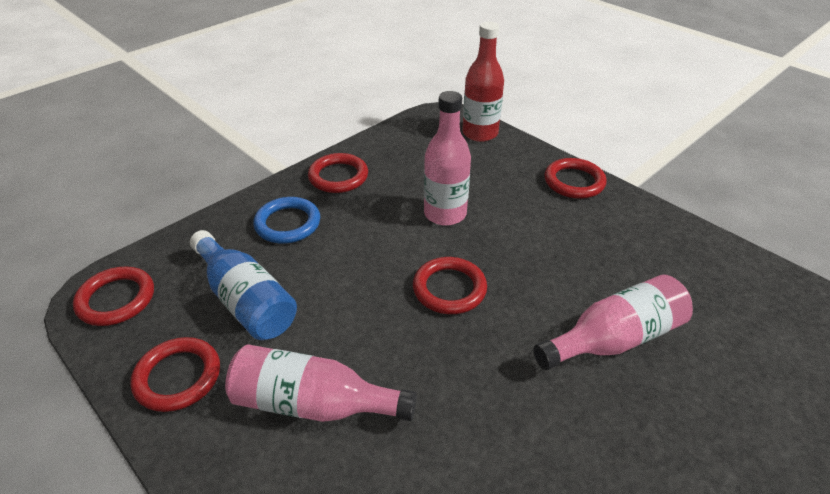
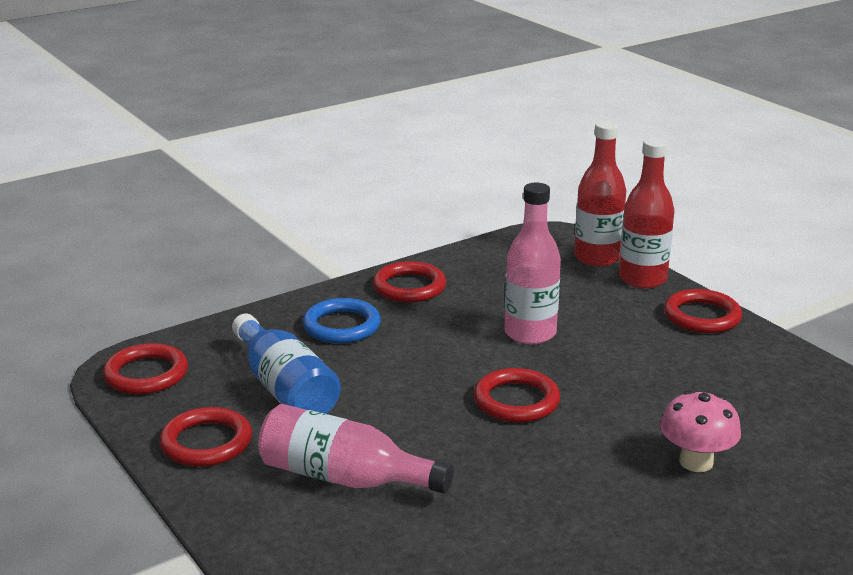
camera: 10 degrees right, 15 degrees down
pink bottle [533,274,693,370] -> pink mushroom [660,390,741,472]
none -> red bottle [619,138,674,289]

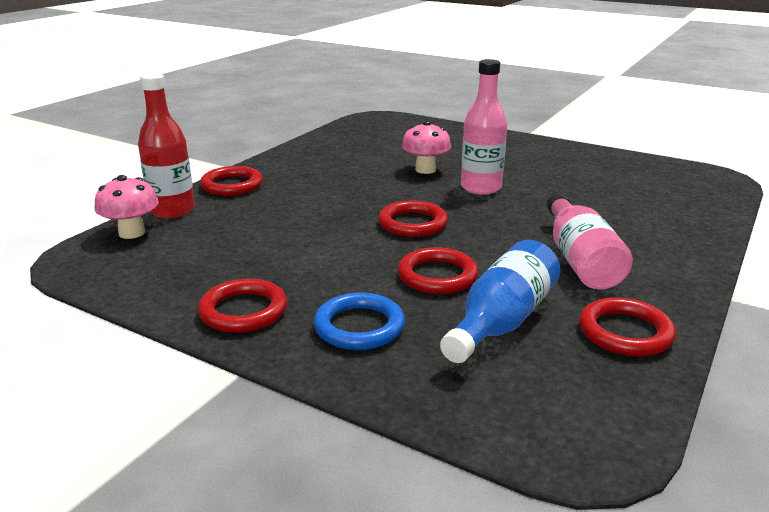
camera: 115 degrees left, 0 degrees up
red ring [103,343,188,394] -> red ring moved to [398,247,478,294]
pink bottle [504,183,561,344] -> pink bottle moved to [461,59,507,195]
red bottle [574,121,626,267] -> pink mushroom [94,175,159,239]

